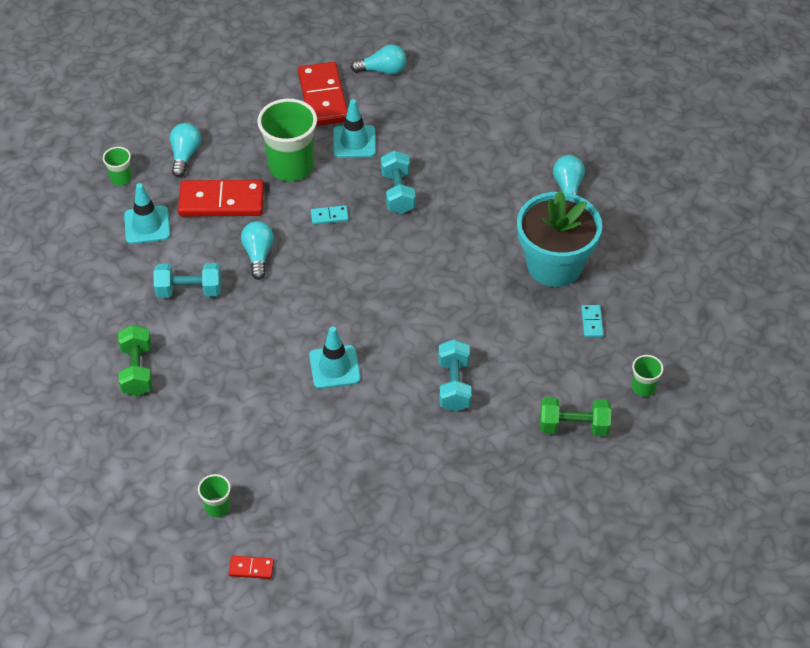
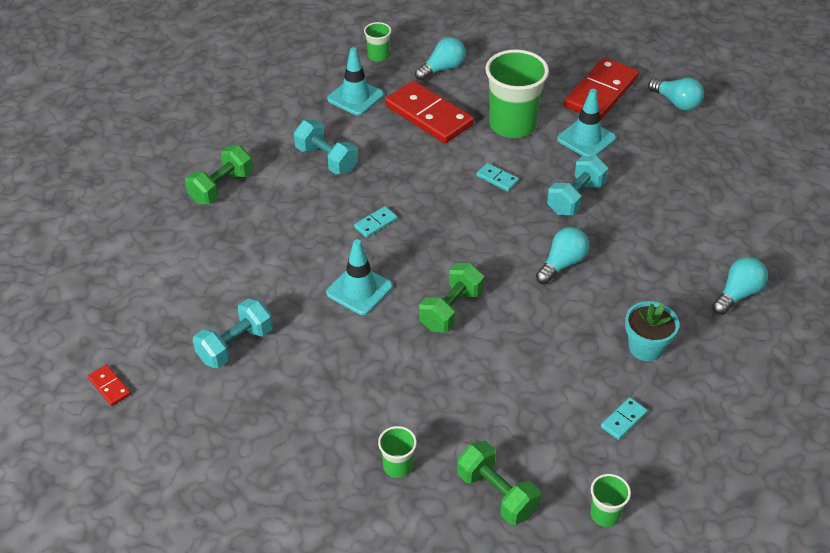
camera: 45 degrees right, 5 degrees down
green cup [198,474,231,518] -> green cup moved to [378,426,417,478]
turquoise light bulb [241,221,274,280] -> turquoise light bulb moved to [536,227,589,284]
turquoise dumbbell [439,339,471,412] -> turquoise dumbbell moved to [193,299,273,368]
turquoise flower pot [517,190,602,287] -> turquoise flower pot [625,301,679,361], size x0.53
none -> turquoise domino [354,206,397,238]
none -> green dumbbell [419,263,484,332]

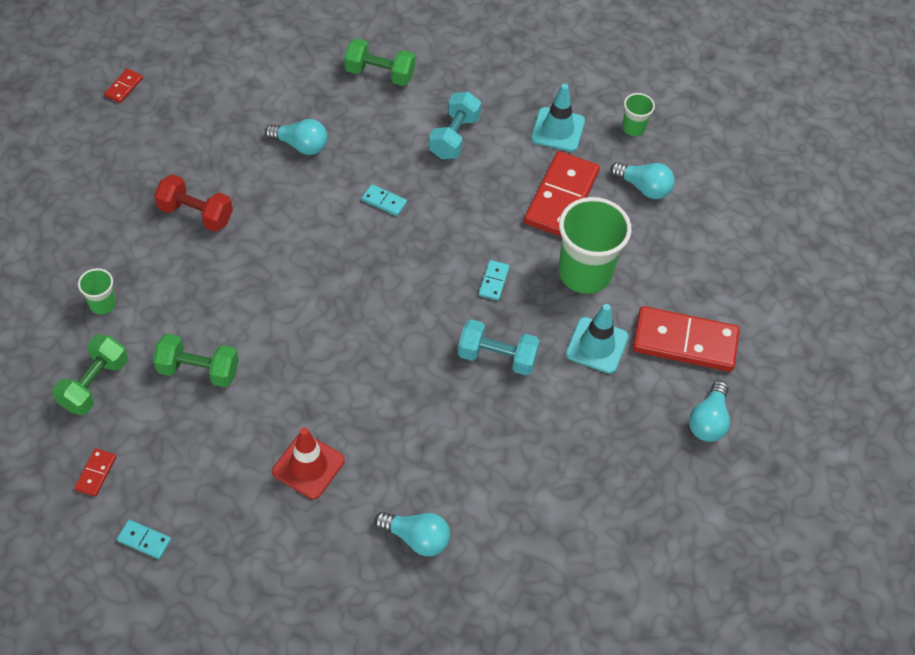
camera: 65 degrees right, 10 degrees up
turquoise dumbbell [193,299,273,368] -> none
turquoise traffic cone [326,239,393,315] -> none
green dumbbell [419,263,484,332] -> green dumbbell moved to [153,334,239,388]
turquoise light bulb [536,227,589,284] -> turquoise light bulb moved to [265,119,327,155]
green cup [590,474,631,527] -> red domino [74,448,116,497]
turquoise domino [601,397,648,440] -> turquoise domino moved to [117,520,171,559]
turquoise flower pot [625,301,679,361] -> red traffic cone [272,427,345,499]
none -> red dumbbell [154,174,233,232]

